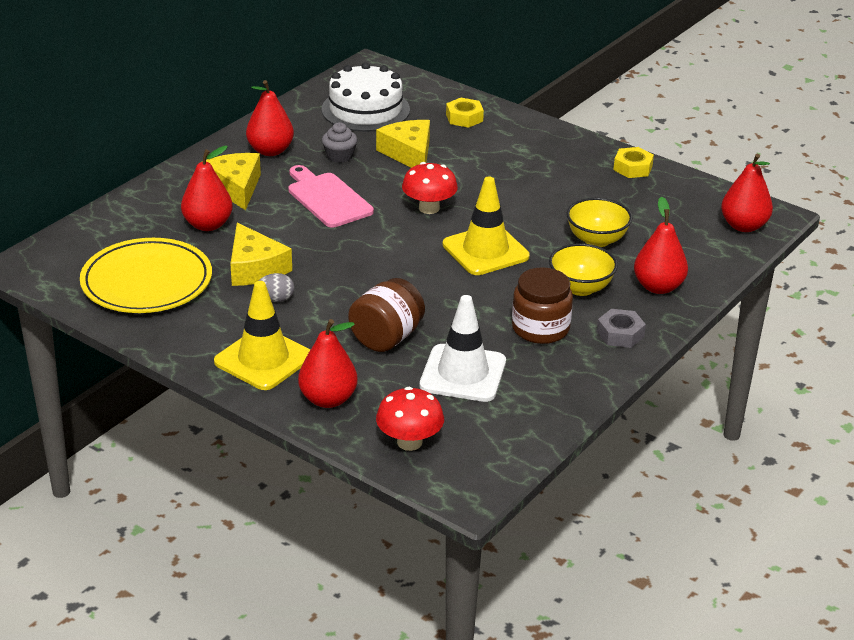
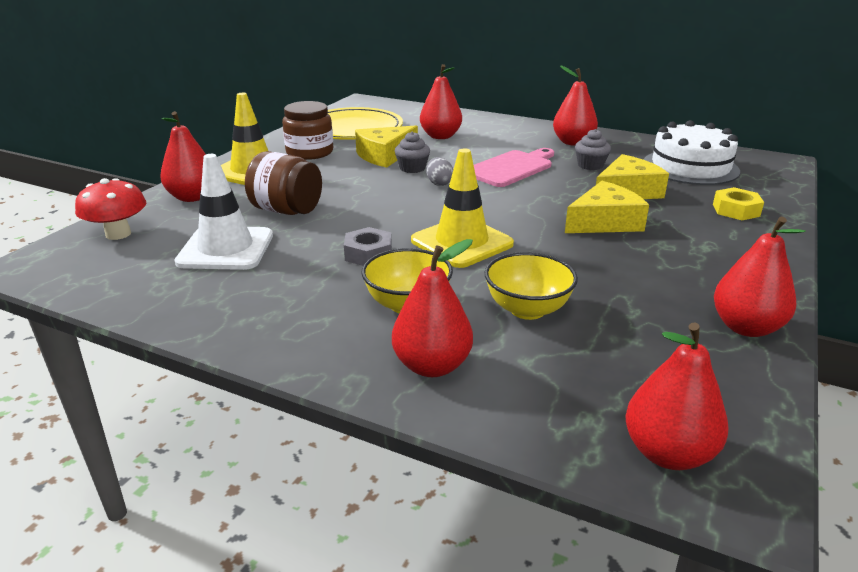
camera: 80 degrees right, 5 degrees down
yellow cheese [202,153,261,210] -> yellow cheese moved to [565,181,649,233]
grey egg [259,273,294,302] -> grey egg moved to [426,157,453,186]
red mushroom [402,162,458,214] -> none
brown jar [512,267,573,344] -> brown jar moved to [282,101,333,160]
grey nut [597,309,646,348] -> grey nut moved to [344,227,392,266]
yellow nut [613,147,654,178] -> red pear [714,217,806,337]
none -> grey cupcake [395,131,430,173]

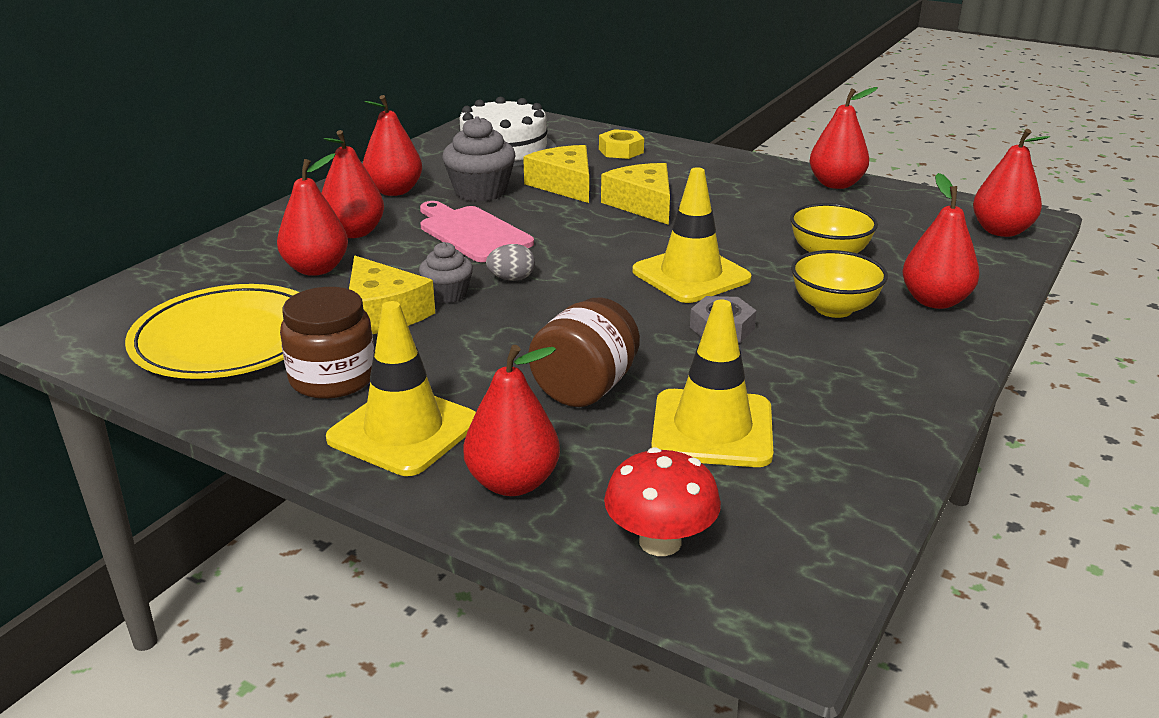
camera: 85 degrees left, 0 degrees up
white traffic cone [174,154,273,270] -> yellow traffic cone [651,300,773,467]
grey cupcake [575,129,611,170] -> grey cupcake [443,116,515,202], size x1.64
none -> red pear [322,130,384,238]

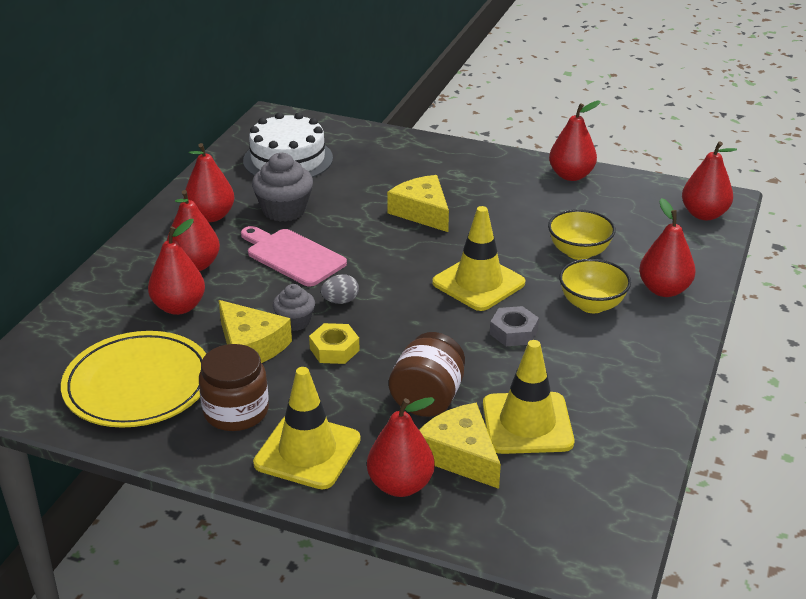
camera: 10 degrees left, 5 degrees up
yellow cheese [523,145,589,203] -> yellow cheese moved to [419,403,501,489]
yellow nut [599,129,644,159] -> yellow nut moved to [309,323,360,364]
red mushroom [604,447,721,556] -> none

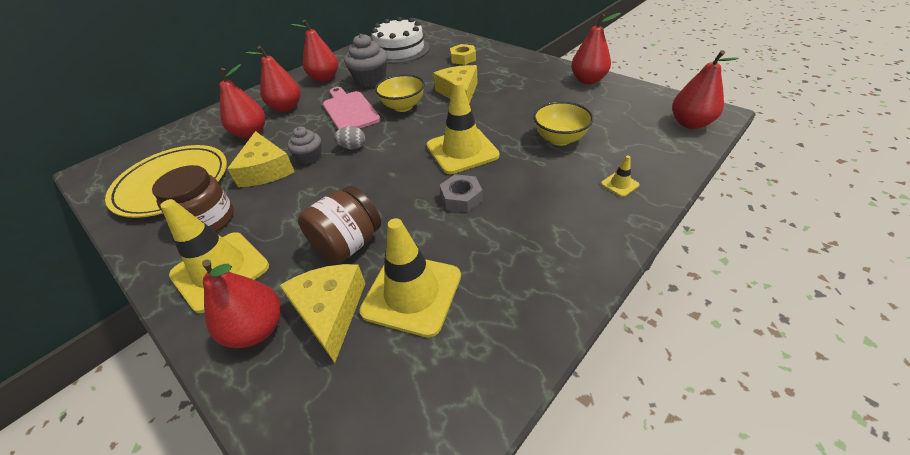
camera: 25 degrees right, 10 degrees up
yellow nut [309,323,360,364] -> yellow nut moved to [450,44,476,65]
yellow bowl [559,259,631,313] -> yellow bowl moved to [375,74,425,112]
red pear [639,198,695,297] -> yellow traffic cone [601,155,639,197]

